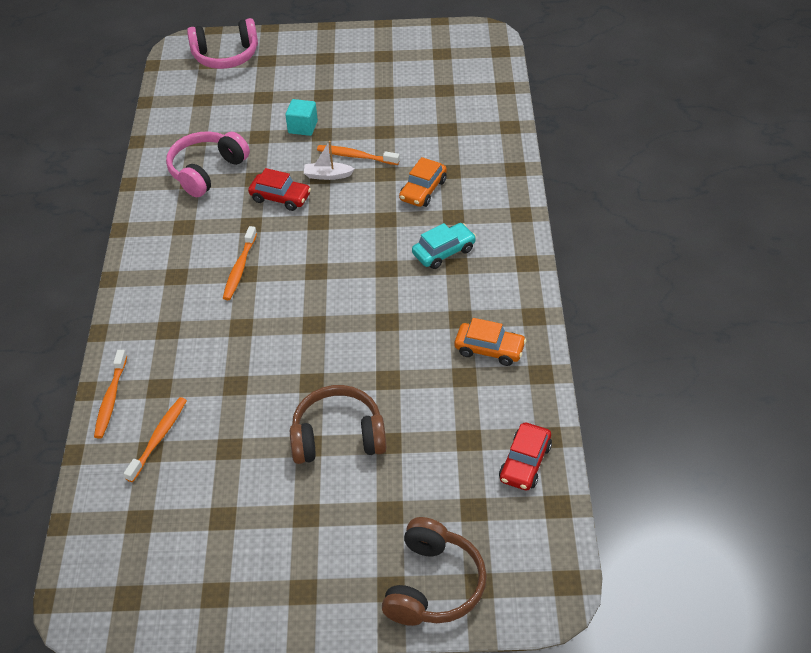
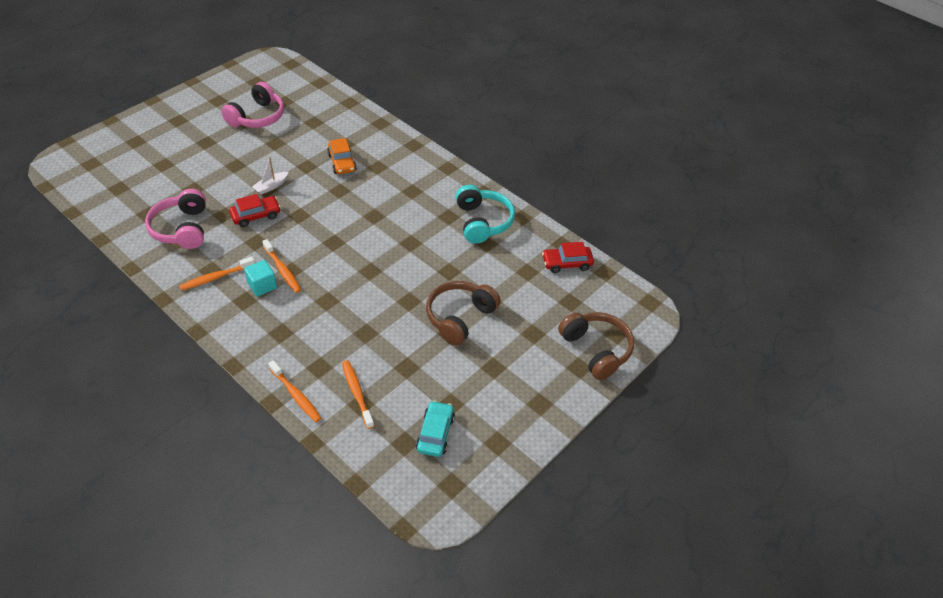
camera: 50 degrees left, 0 degrees up
pink headphones [187,18,258,69] -> pink headphones moved to [221,82,284,128]
turquoise cube [285,99,318,136] -> turquoise cube moved to [244,260,277,297]
orange toothbrush [317,145,400,165] -> orange toothbrush moved to [180,257,255,291]
turquoise car [412,223,476,269] -> turquoise car moved to [416,401,455,457]
orange car [455,318,526,366] -> turquoise headphones [456,185,515,244]
red car [499,423,552,490] -> red car turned 105 degrees clockwise [542,242,594,273]

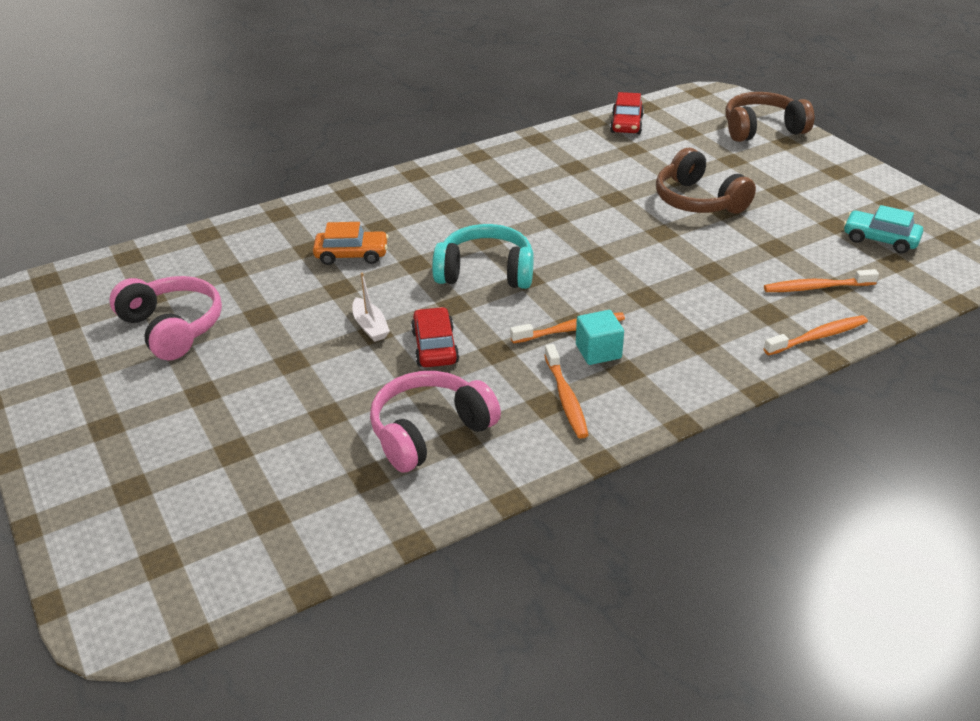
camera: 70 degrees left, 10 degrees down
pink headphones [145,189,206,249] -> pink headphones turned 135 degrees clockwise [370,371,501,472]
turquoise headphones [456,185,515,244] -> turquoise headphones moved to [432,224,534,289]

